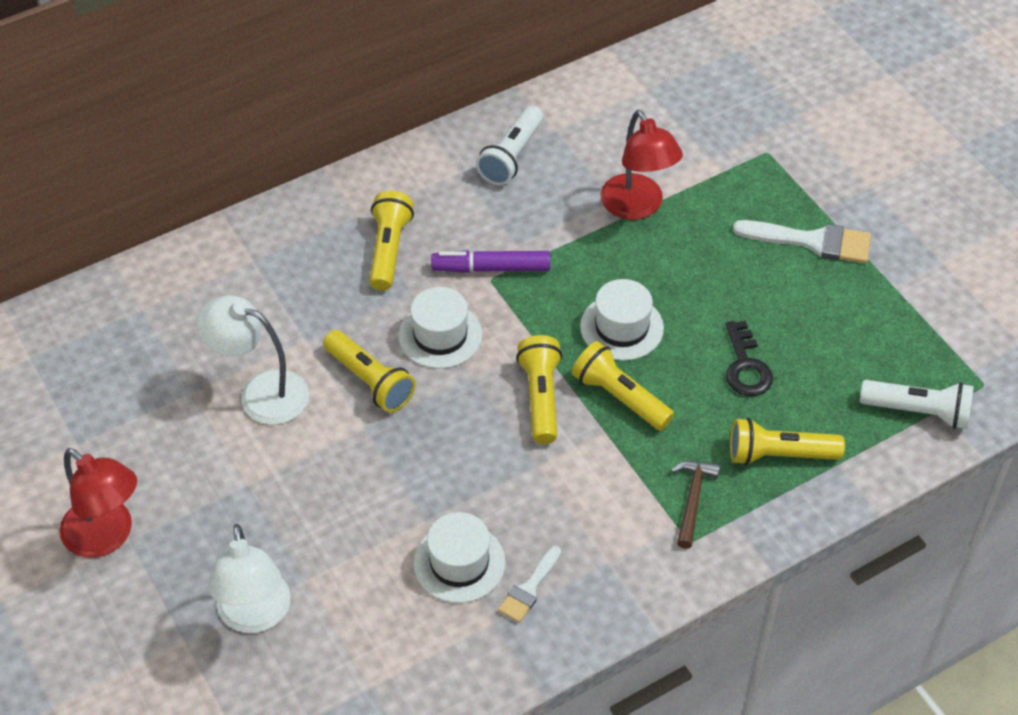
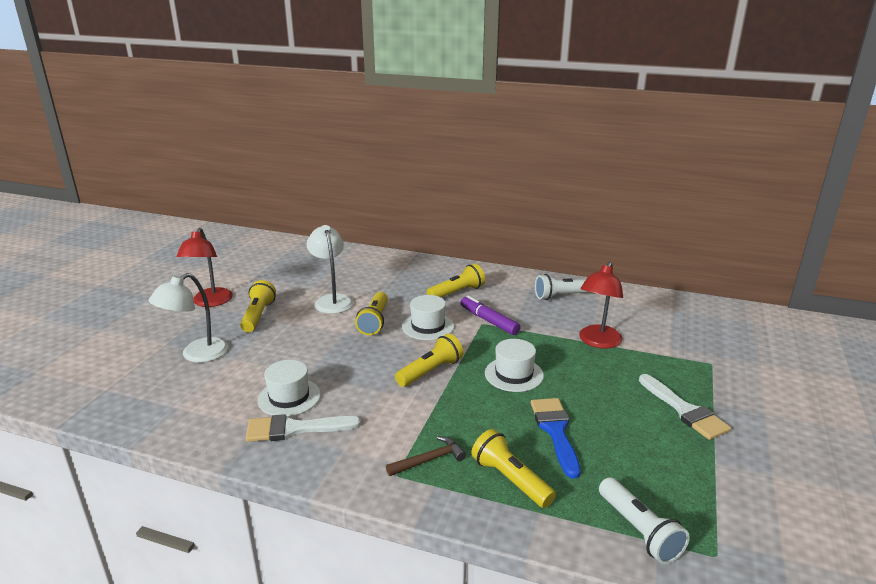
camera: 50 degrees right, 25 degrees down
white brush [498,546,561,623] -> white brush [246,414,361,442], size x1.67
yellow flashlight [572,341,674,431] -> yellow flashlight moved to [240,280,276,332]
black key [725,321,773,396] -> blue brush [531,398,581,479]

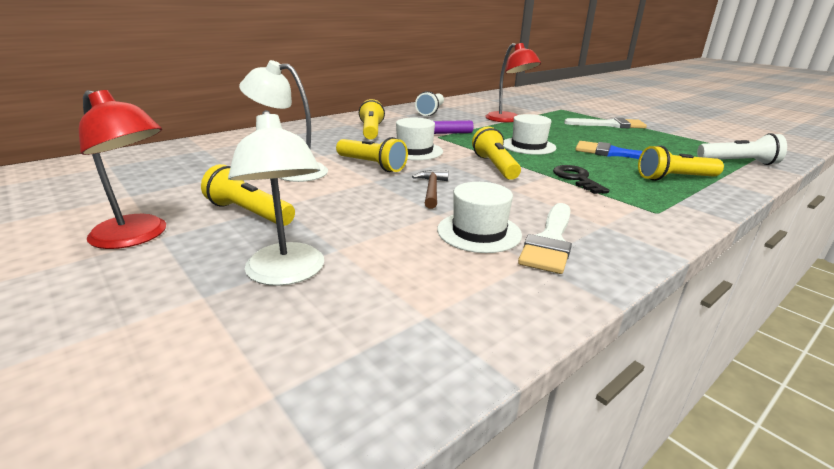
camera: 60 degrees left, 0 degrees up
brown hammer [386,436,466,476] -> brown hammer moved to [412,170,448,209]
none -> black key [553,165,609,194]

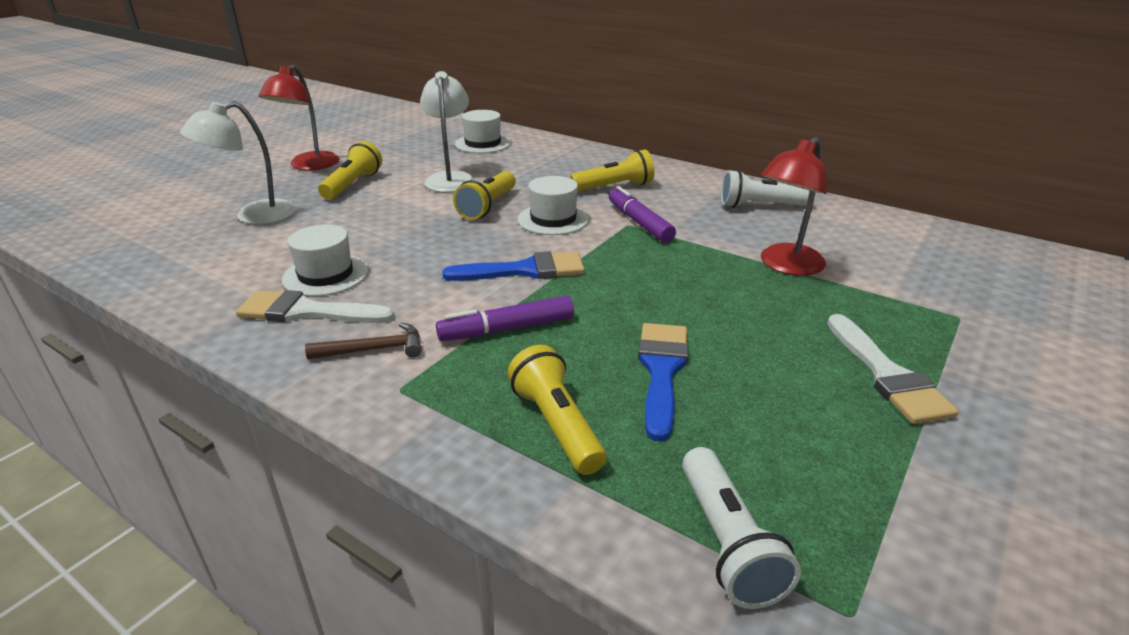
camera: 75 degrees right, 5 degrees up
brown hammer [412,170,448,209] -> brown hammer moved to [305,323,422,359]
yellow flashlight [472,127,521,180] -> blue brush [442,251,585,281]
white hat [503,114,556,155] -> white hat moved to [455,110,511,153]
black key [553,165,609,194] -> purple marker [436,296,574,341]

